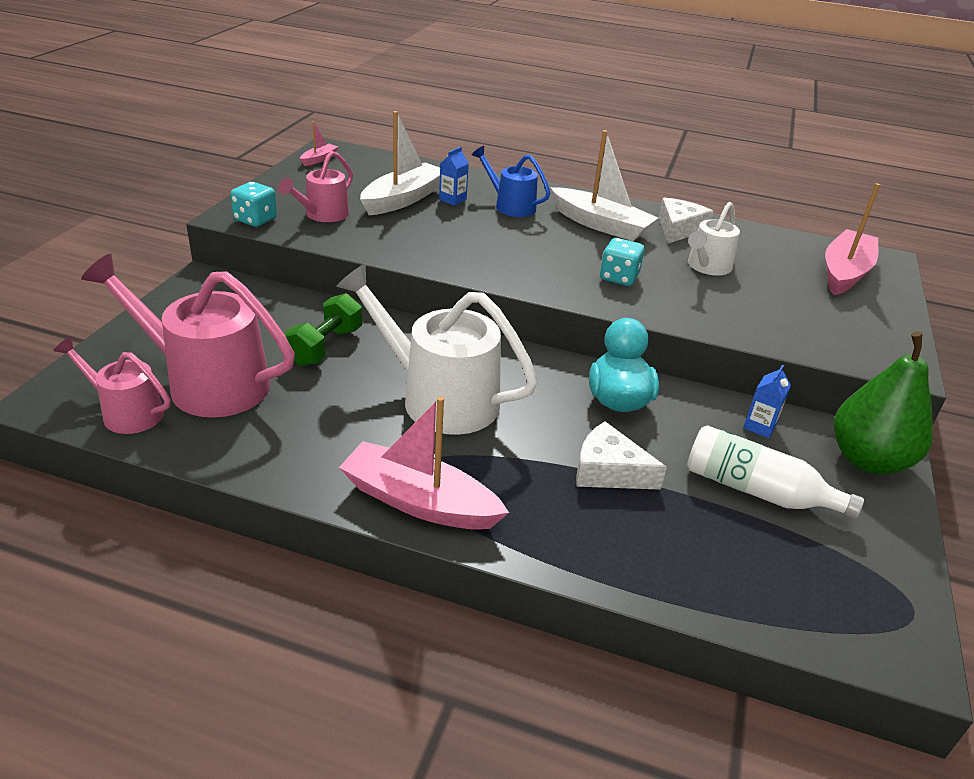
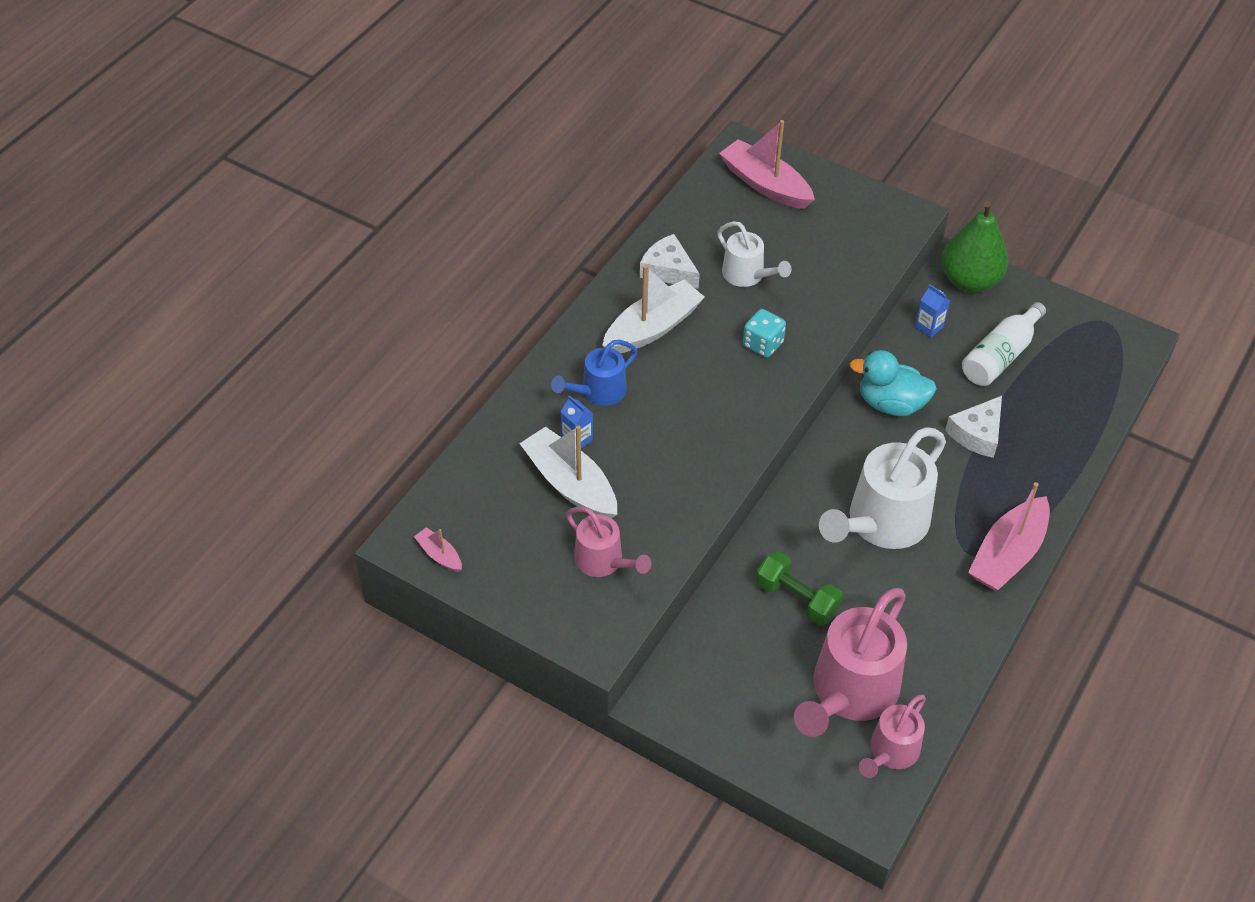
camera: 75 degrees left, 15 degrees up
turquoise dice [230,182,277,227] -> none

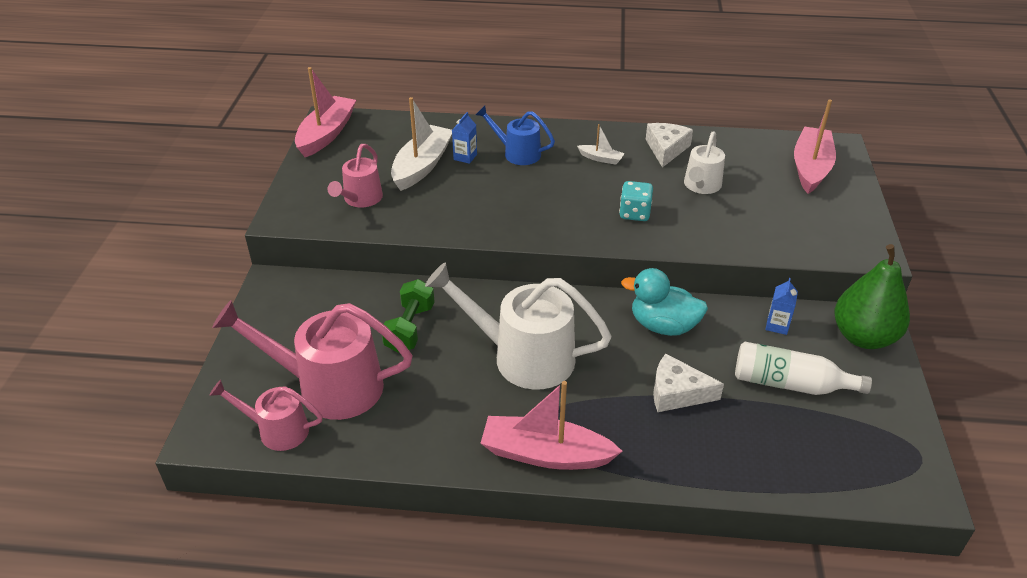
camera: 65 degrees right, 10 degrees down
pink boat [414,527,462,572] -> pink boat [295,67,356,157], size x2.12
white boat [602,265,705,353] -> white boat [577,124,625,165], size x0.47
turquoise duck [850,350,937,416] -> turquoise duck turned 60 degrees counterclockwise [621,268,708,336]

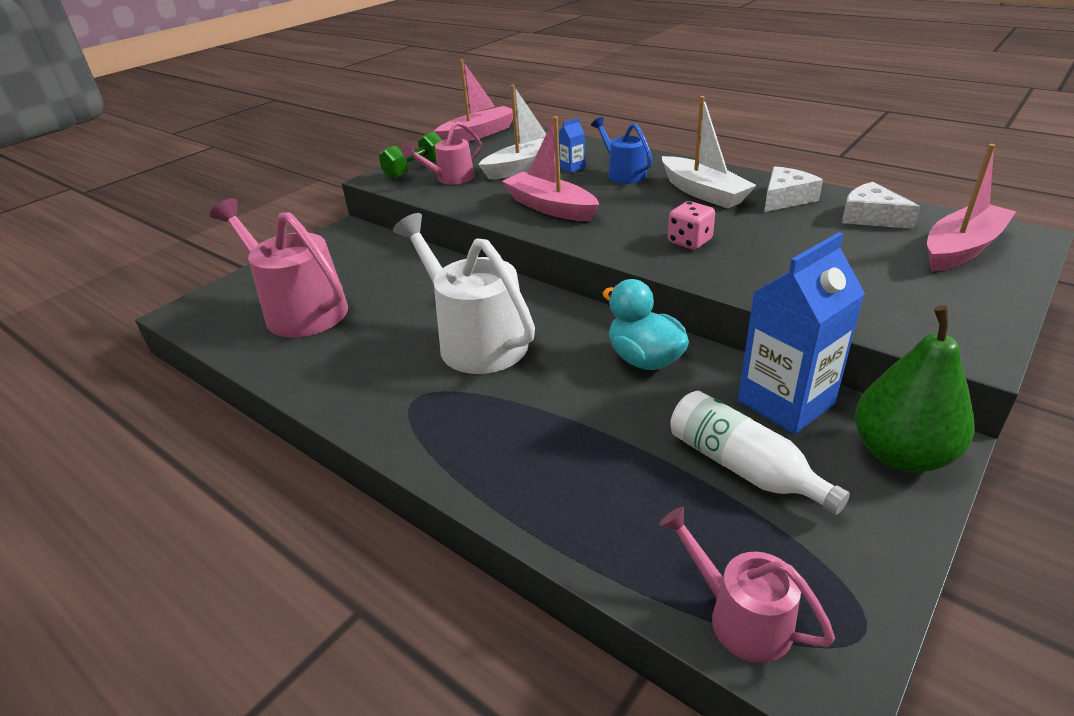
camera: 35 degrees right, 5 degrees down
pink watering can [209,380,323,451] -> pink watering can moved to [659,507,835,663]
green dumbbell [382,279,435,353] -> green dumbbell moved to [379,132,442,179]
pink boat [480,381,623,470] -> pink boat moved to [502,116,599,221]
white boat [577,124,625,165] -> white boat [662,96,757,209], size x2.12
turquoise dice [619,181,653,221] -> pink dice [668,201,715,250]
white cheese [653,354,724,412] -> white cheese moved to [842,182,920,229]
white watering can [684,131,725,194] -> none
blue carton [765,278,798,335] -> blue carton [738,232,865,434], size x2.36

